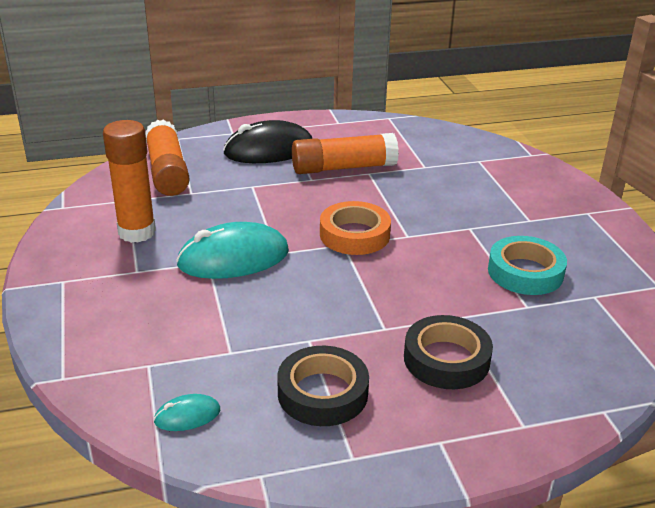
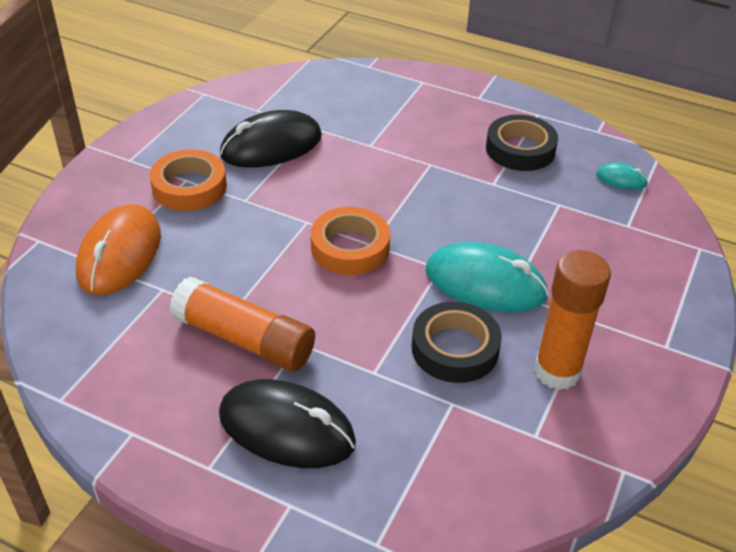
camera: 140 degrees left, 10 degrees up
orange glue stick [145,119,190,196] -> none
black tape [404,315,493,389] -> black tape moved to [412,302,502,383]
turquoise tape [488,236,567,295] -> black mouse [220,110,322,168]
none -> orange mouse [76,205,161,295]
none -> orange tape [150,149,227,211]

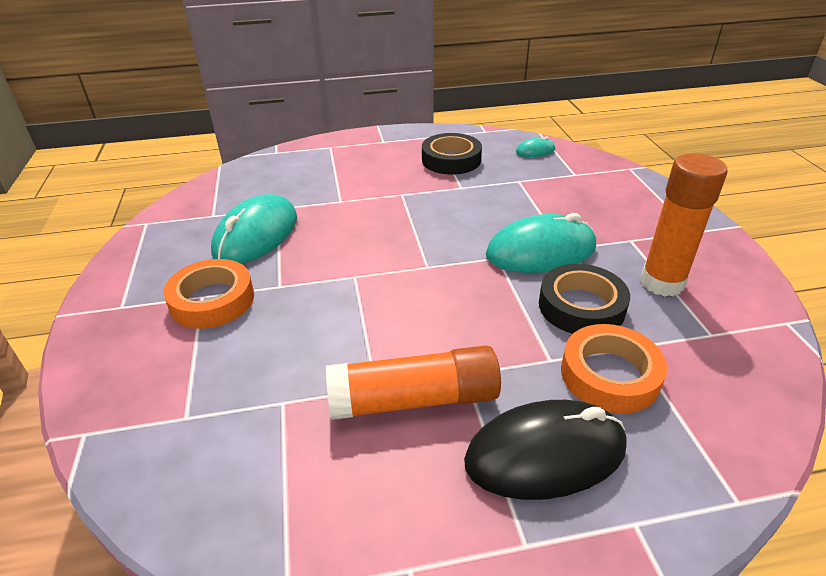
camera: 35 degrees left, 5 degrees down
orange mouse [76,205,161,295] -> none
black mouse [220,110,322,168] -> turquoise mouse [211,194,297,264]
orange tape [311,207,390,275] -> orange tape moved to [561,324,667,414]

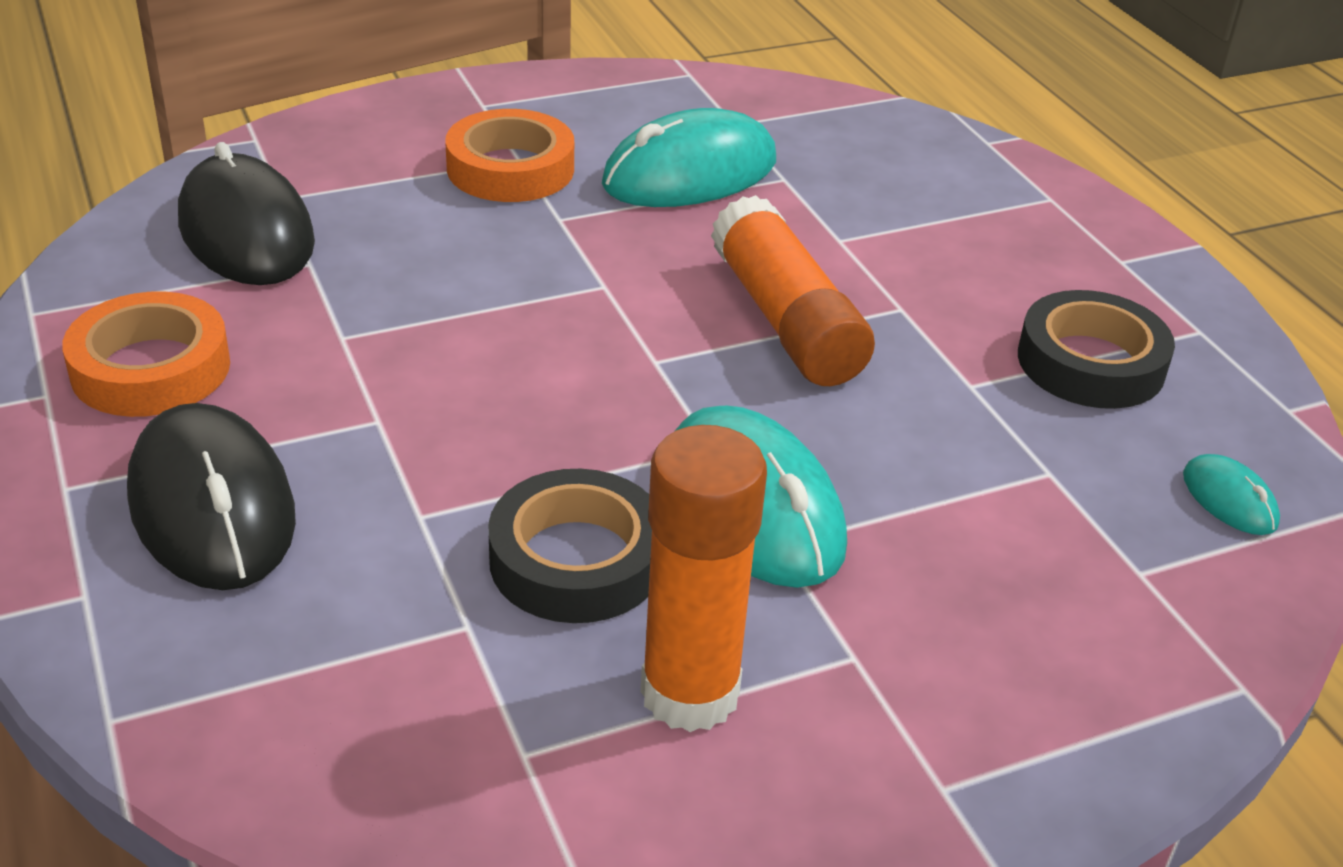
camera: 75 degrees right, 0 degrees up
turquoise mouse [211,194,297,264] -> turquoise mouse turned 45 degrees counterclockwise [602,108,776,207]
orange glue stick [326,345,501,420] -> orange glue stick moved to [711,195,875,386]
orange tape [561,324,667,414] -> orange tape moved to [62,292,230,417]
none -> black mouse [178,142,315,285]

